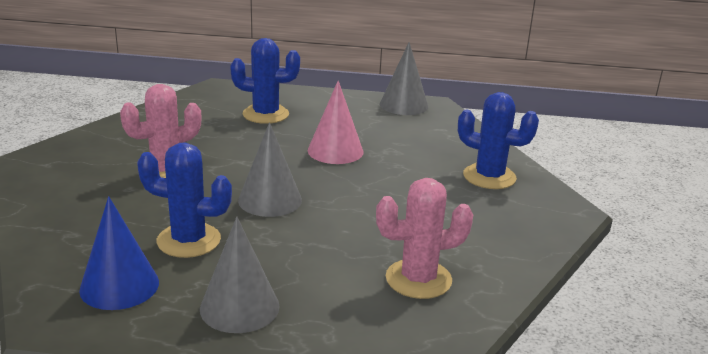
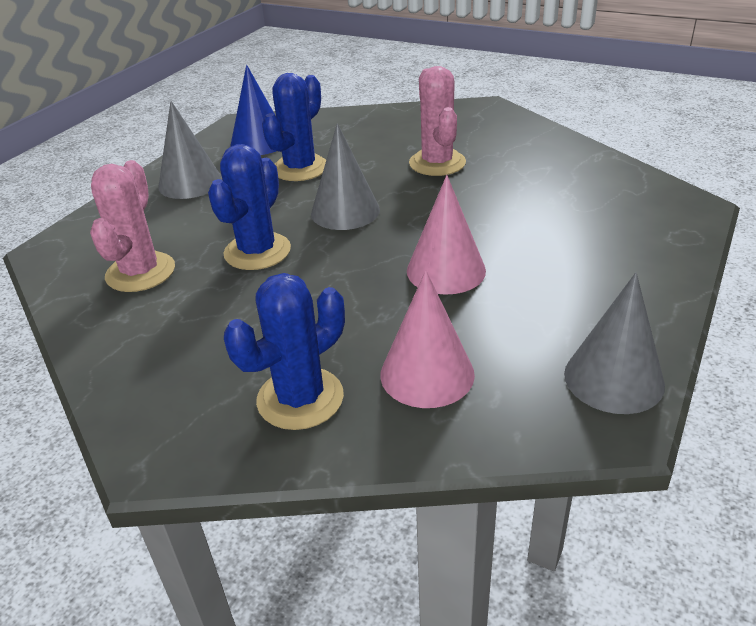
camera: 115 degrees right, 10 degrees up
blue cactus [230,38,300,124] -> blue cactus moved to [208,144,291,270]
none -> pink cone [380,270,475,408]

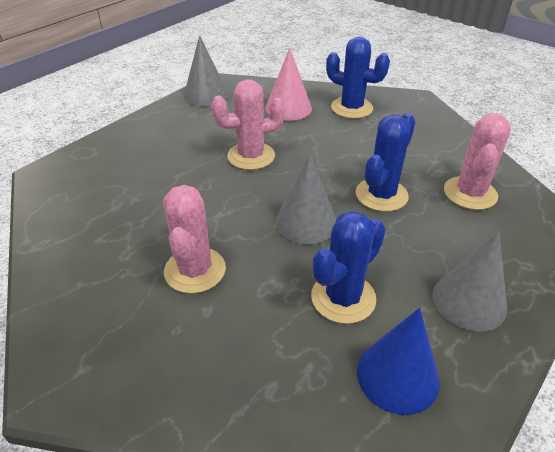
camera: 170 degrees left, 5 degrees up
blue cactus [224,273,345,430] -> blue cactus turned 60 degrees clockwise [326,37,390,119]
pink cone [407,175,486,295] -> pink cactus [211,79,285,170]

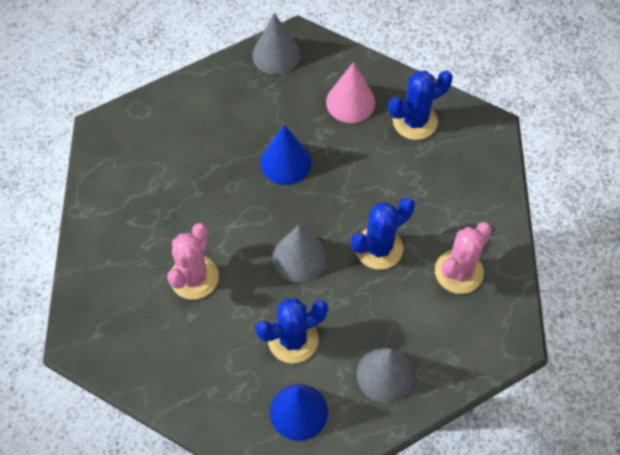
camera: 20 degrees right, 20 degrees up
pink cactus [211,79,285,170] -> blue cone [260,125,311,185]
blue cactus [326,37,390,119] -> blue cactus turned 75 degrees counterclockwise [388,70,453,140]

